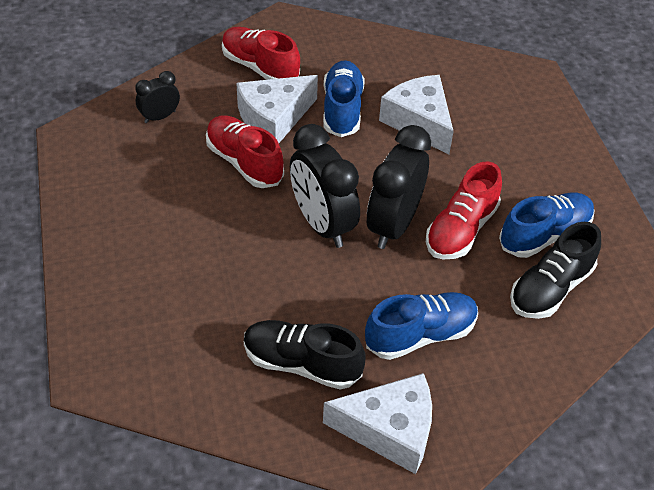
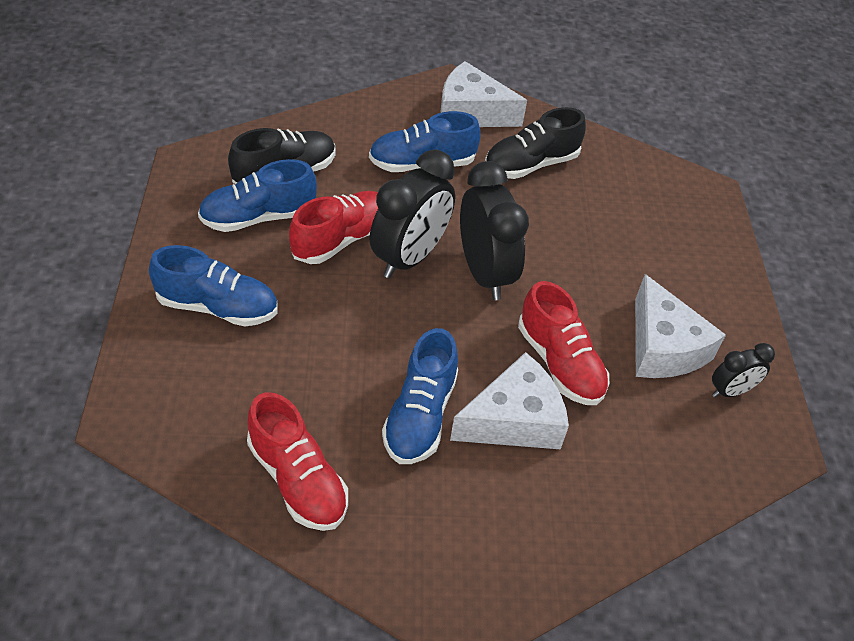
camera: 170 degrees left, 0 degrees up
black clock [135,71,180,123] -> black clock moved to [712,343,775,397]
red shoe [222,27,300,80] -> red shoe moved to [247,392,348,531]
black shoe [244,320,366,390] -> black shoe turned 120 degrees clockwise [485,107,586,179]
white cheese [379,75,454,155] -> white cheese moved to [635,274,726,378]
none -> blue shoe [149,245,278,326]

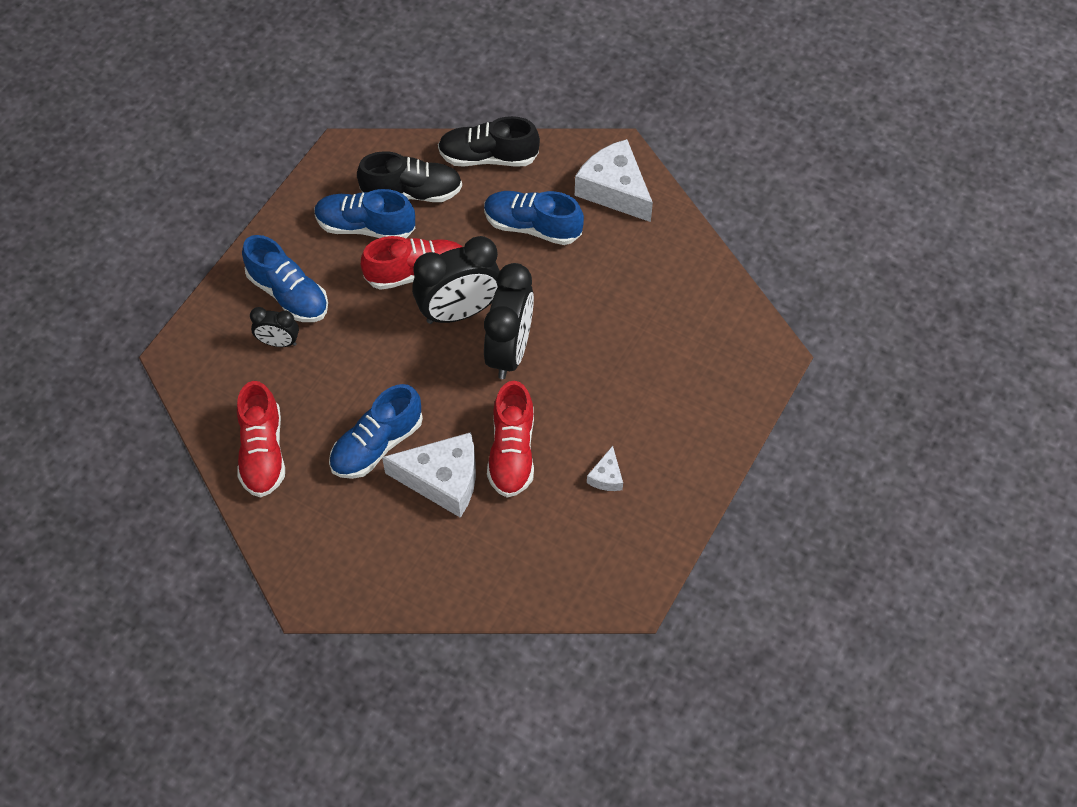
camera: 35 degrees right, 10 degrees up
black shoe [485,107,586,179] -> black shoe moved to [438,116,540,167]
white cheese [635,274,726,378] -> white cheese [587,446,623,491], size x0.47
black clock [712,343,775,397] -> black clock moved to [250,307,299,347]

